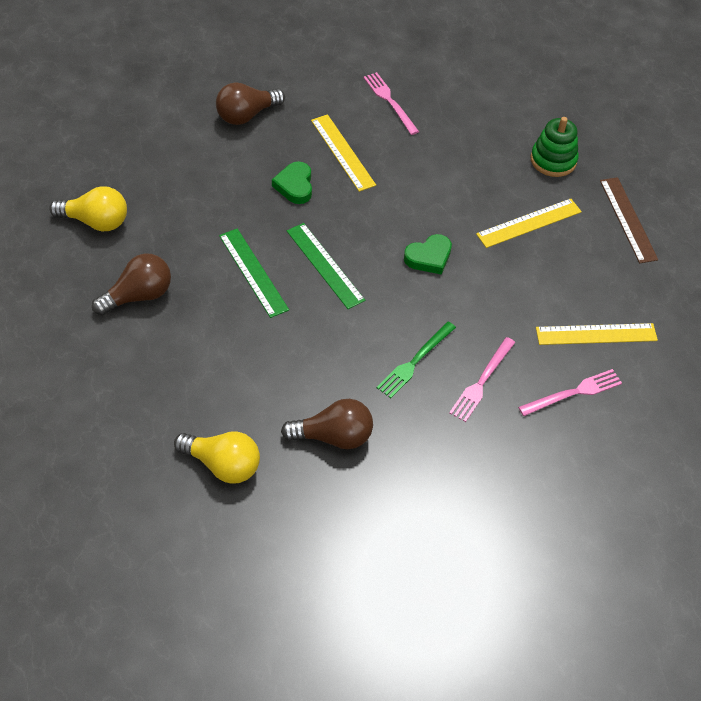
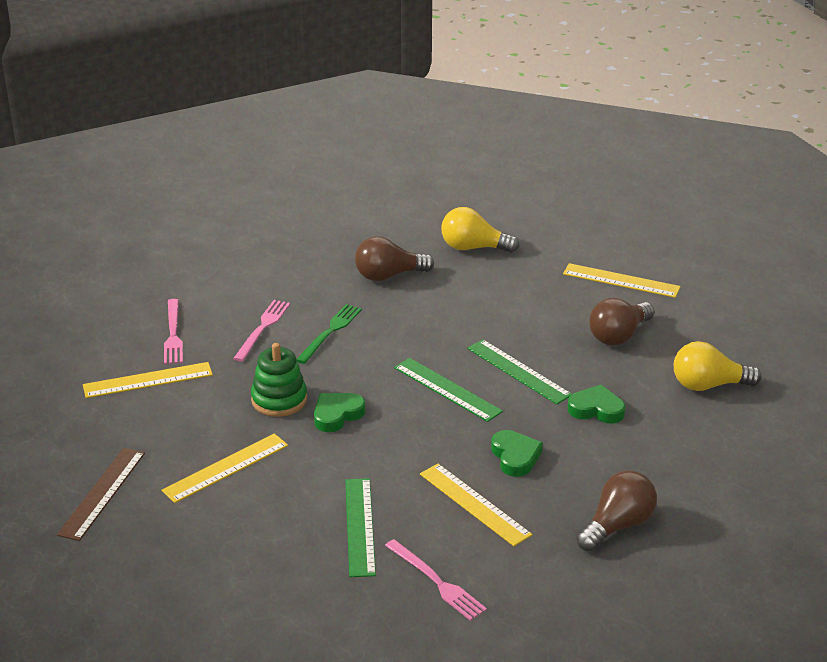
camera: 170 degrees right, 20 degrees down
pink fork [518,369,622,416] -> pink fork turned 60 degrees counterclockwise [164,299,183,364]
green stacking toy [531,117,579,177] -> green stacking toy moved to [251,343,307,417]
brown ruler [600,177,658,263] -> brown ruler turned 45 degrees clockwise [57,448,145,541]
none -> green ruler [345,478,376,577]
none -> yellow ruler [563,263,681,298]
none -> green heart [568,385,625,423]

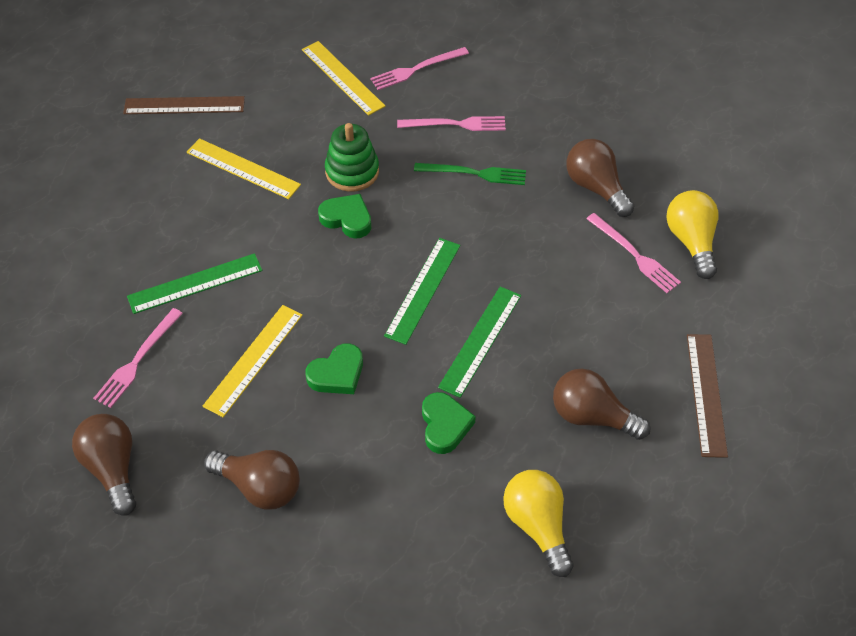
camera: 70 degrees right, 20 degrees up
yellow ruler [563,263,681,298] -> brown ruler [687,334,728,458]
none -> brown light bulb [72,414,136,516]
none -> pink fork [586,213,681,293]

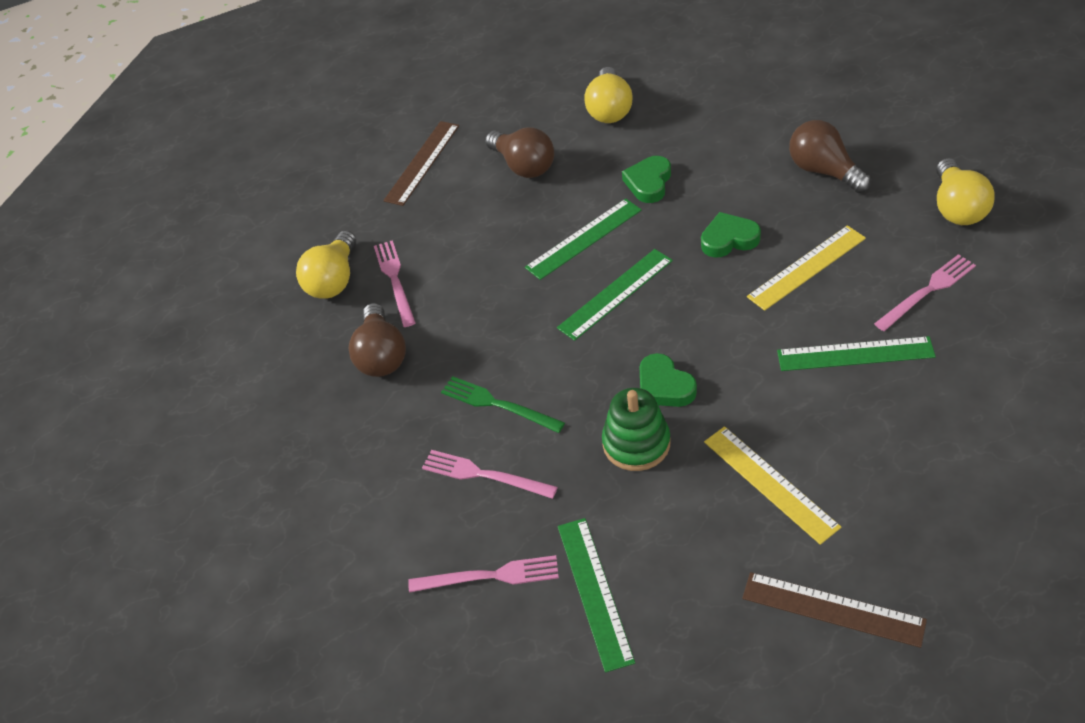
camera: 150 degrees left, 5 degrees down
brown light bulb [72,414,136,516] -> yellow light bulb [936,158,995,225]
yellow ruler [302,41,385,116] -> green ruler [558,518,635,673]

